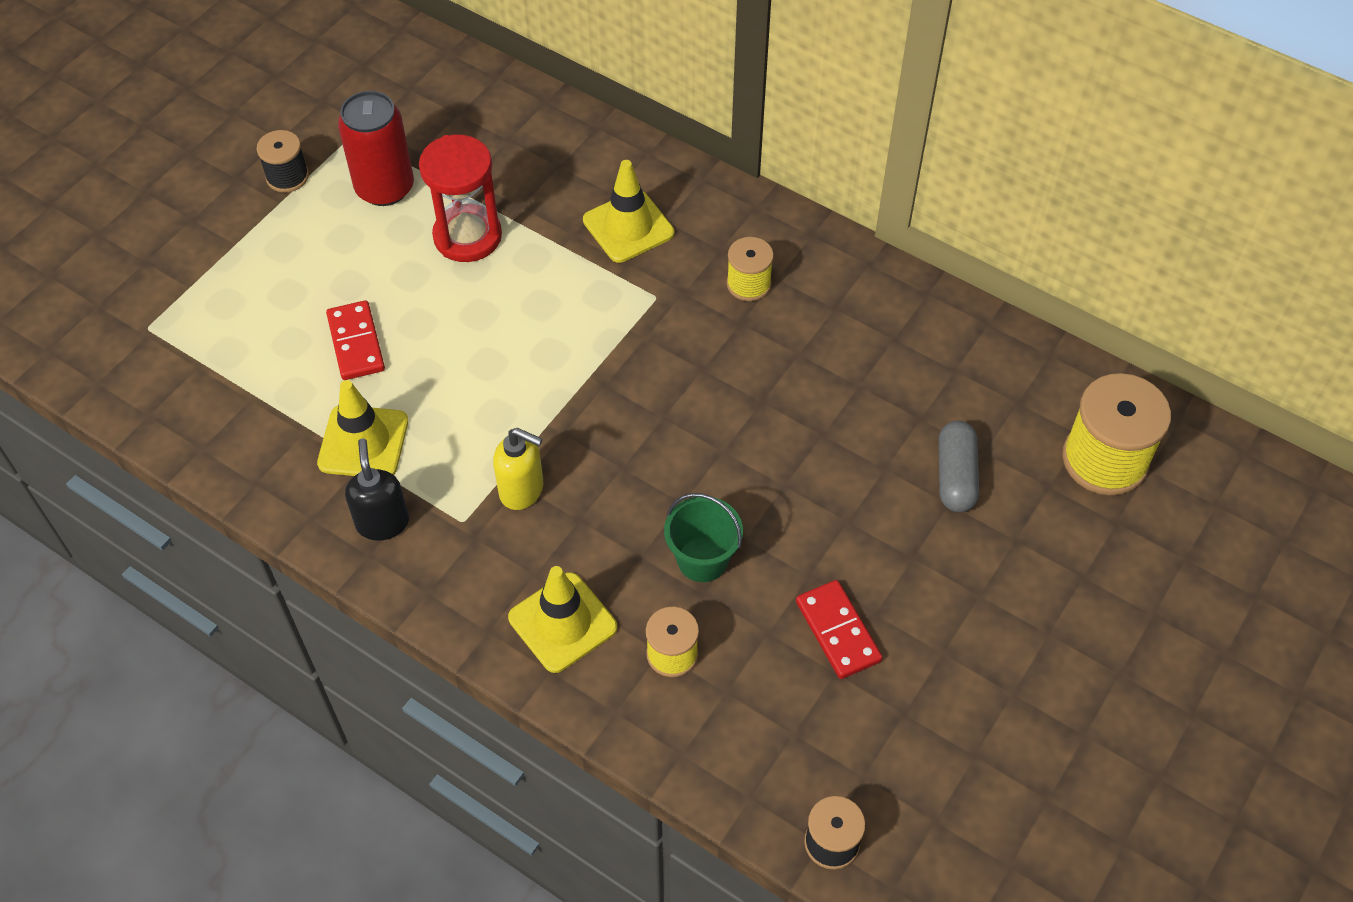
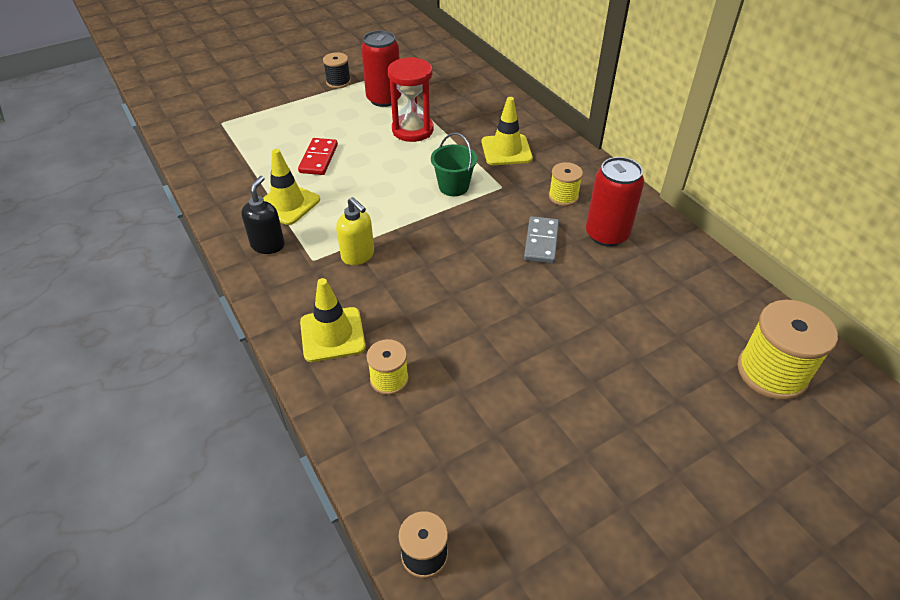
camera: 25 degrees right, 10 degrees down
green bucket [664,493,743,582] -> green bucket moved to [431,133,477,196]
red domino [796,580,883,679] -> none
grey capsule [939,421,979,512] -> none
none -> grey domino [524,216,559,264]
none -> red can [586,157,644,247]

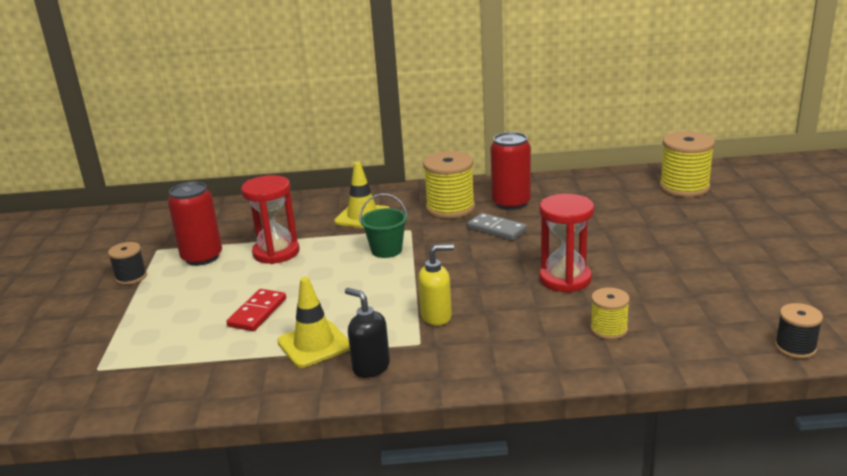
camera: 60 degrees left, 20 degrees down
red domino [298,138,338,175] -> red domino turned 75 degrees clockwise [226,289,286,331]
yellow traffic cone [300,278,366,362] -> none
yellow spool [549,162,583,206] -> yellow spool [423,151,475,219], size x1.78
none -> red hourglass [539,194,594,293]

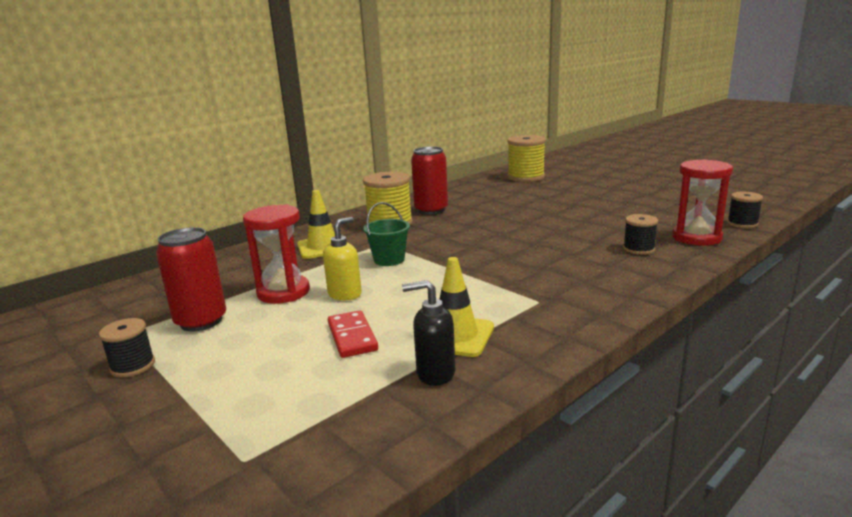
camera: 40 degrees left, 5 degrees down
black soap dispenser [345,288,390,378] -> black soap dispenser moved to [402,280,455,386]
yellow soap dispenser [418,244,454,326] -> yellow soap dispenser moved to [323,217,362,300]
grey domino [467,213,527,241] -> none
red hourglass [539,194,594,293] -> red hourglass moved to [672,159,733,246]
yellow spool [590,288,630,340] -> black spool [623,214,658,255]

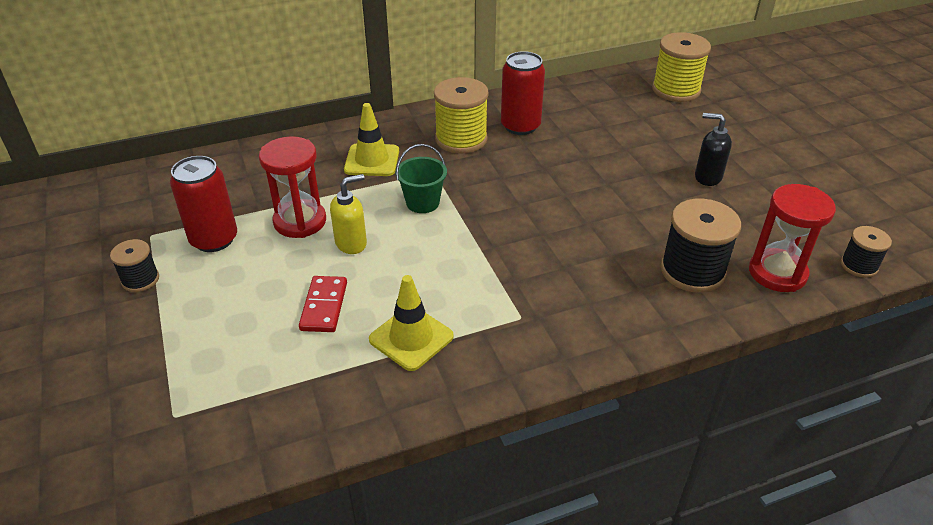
camera: 20 degrees right, 20 degrees up
black soap dispenser [402,280,455,386] -> black soap dispenser moved to [695,113,732,186]
black spool [623,214,658,255] -> black spool [660,199,741,293], size x1.78

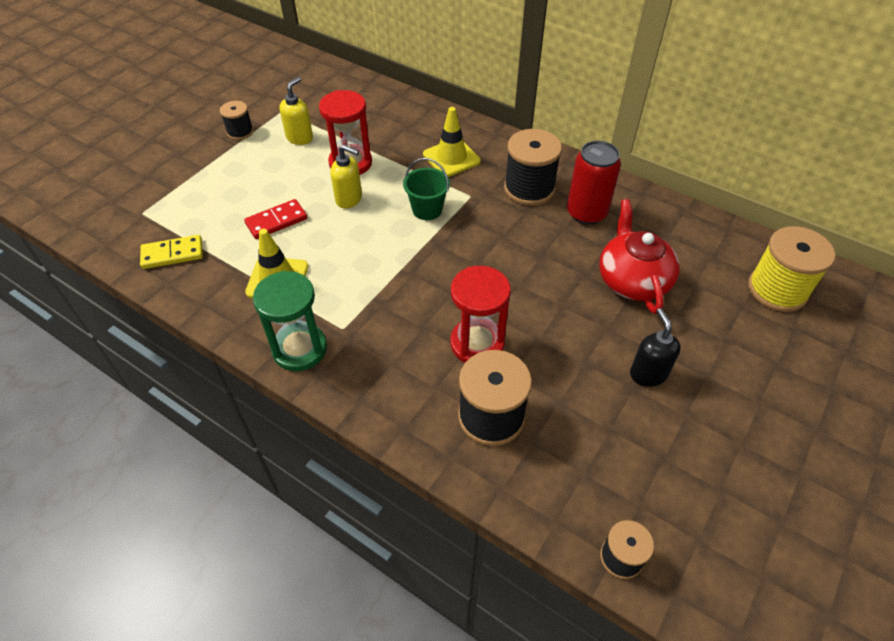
camera: 55 degrees right, 10 degrees up
red can [170,156,237,252] -> yellow soap dispenser [279,77,313,145]
yellow spool [434,77,489,154] -> black spool [504,129,562,206]
red hourglass [749,184,836,292] -> red hourglass moved to [450,266,511,363]
none -> yellow domino [140,235,203,269]
none -> green hourglass [253,271,327,371]
none -> red teapot [599,199,680,314]

